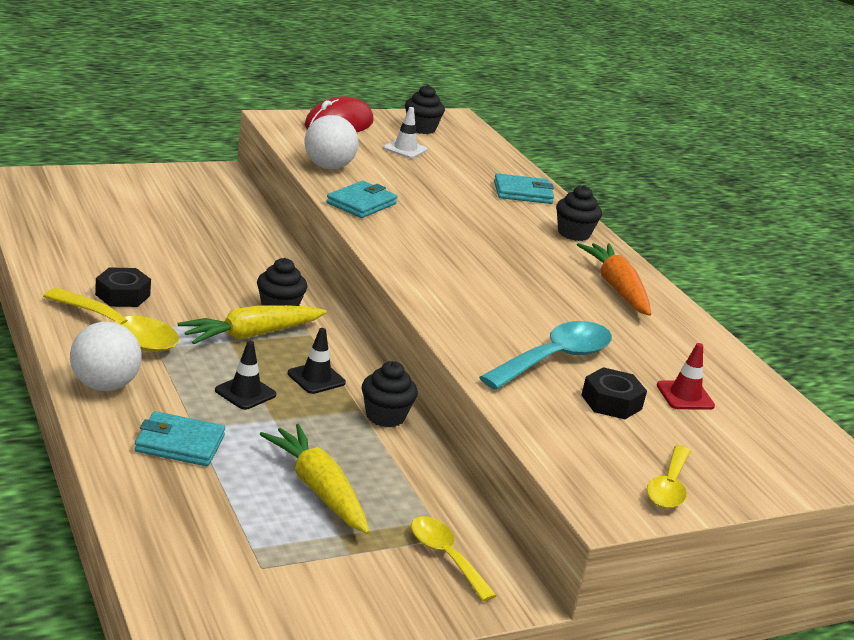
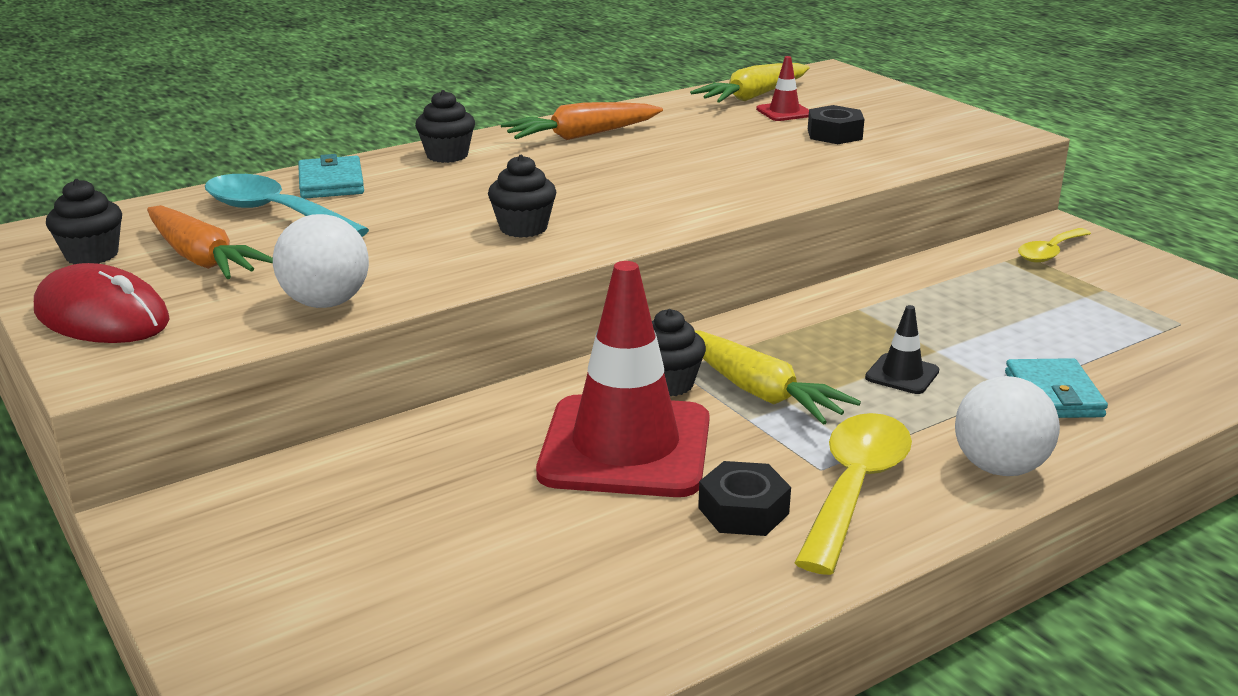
camera: 95 degrees left, 0 degrees up
yellow carrot [259,424,370,534] -> yellow carrot moved to [690,63,810,103]
black traffic cone [288,328,346,394] -> none
turquoise wallet [326,181,397,218] -> none
black cupcake [362,361,418,427] -> black cupcake moved to [488,155,557,238]
white traffic cone [383,107,427,158] -> orange carrot [147,205,273,279]
turquoise spoon [479,321,612,390] -> turquoise spoon moved to [205,174,369,237]
yellow spoon [647,445,691,508] -> none
none -> red traffic cone [536,261,710,497]

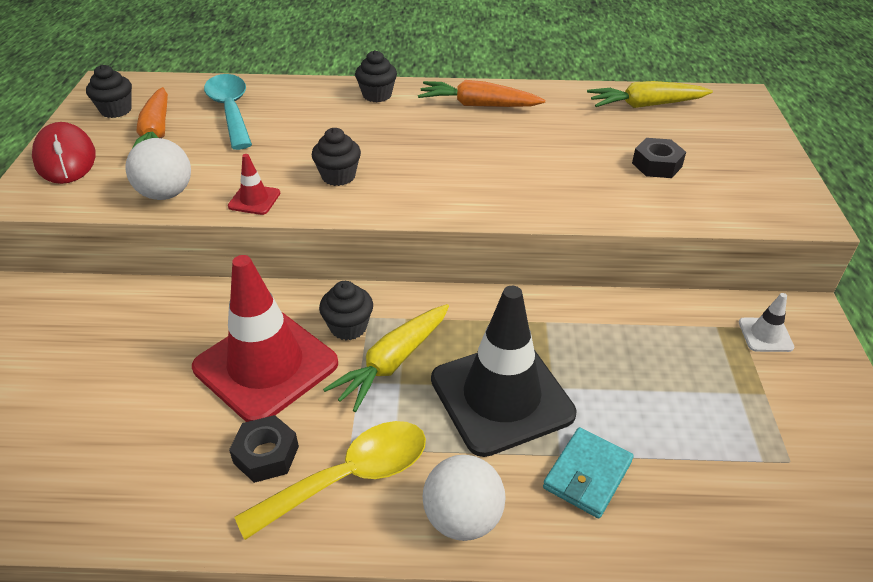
camera: 35 degrees right, 15 degrees up
turquoise wallet [298,154,364,199] -> none
yellow carrot [694,330,861,425] -> yellow carrot turned 45 degrees clockwise [323,304,449,412]
red traffic cone [756,56,809,121] -> red traffic cone moved to [228,154,280,215]
black traffic cone [865,305,939,394] -> black traffic cone [431,286,576,457], size x2.40
yellow spoon [1018,228,1091,263] -> white traffic cone [739,293,794,352]

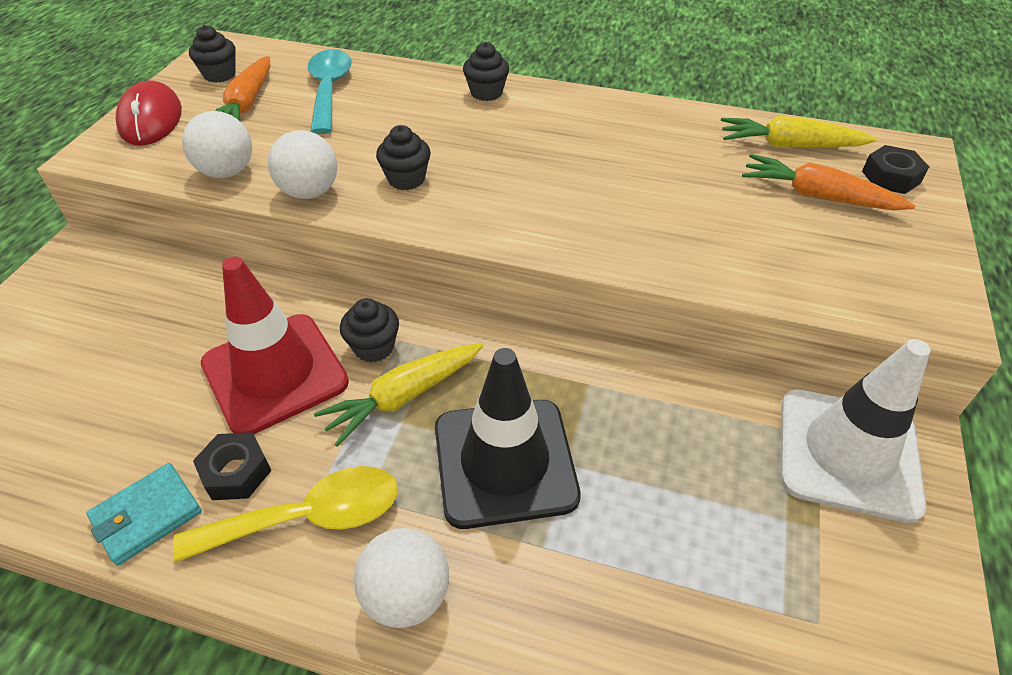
camera: 15 degrees right, 5 degrees up
red traffic cone [228,154,280,215] -> white ball [268,130,337,199]
orange carrot [418,80,545,107] -> orange carrot moved to [742,154,916,210]
turquoise wallet [543,427,634,519] -> turquoise wallet moved to [87,463,202,566]
black nut [632,138,686,178] -> black nut moved to [862,145,929,194]
white traffic cone [739,293,794,352] -> white traffic cone [780,339,930,523], size x2.40

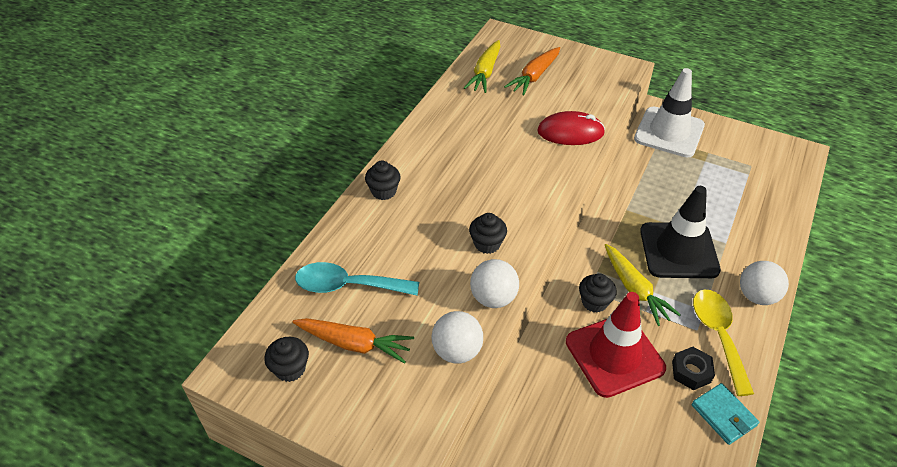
camera: 80 degrees left, 0 degrees up
red mouse [116,80,182,146] -> red mouse moved to [537,111,605,145]
black nut [862,145,929,194] -> none

